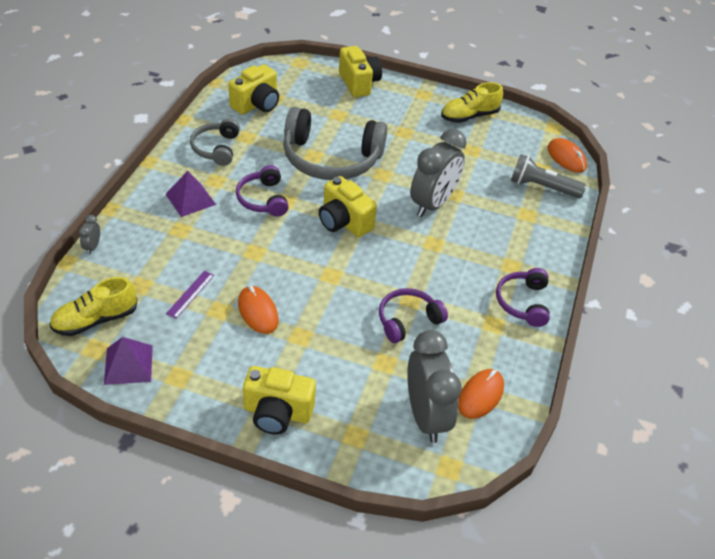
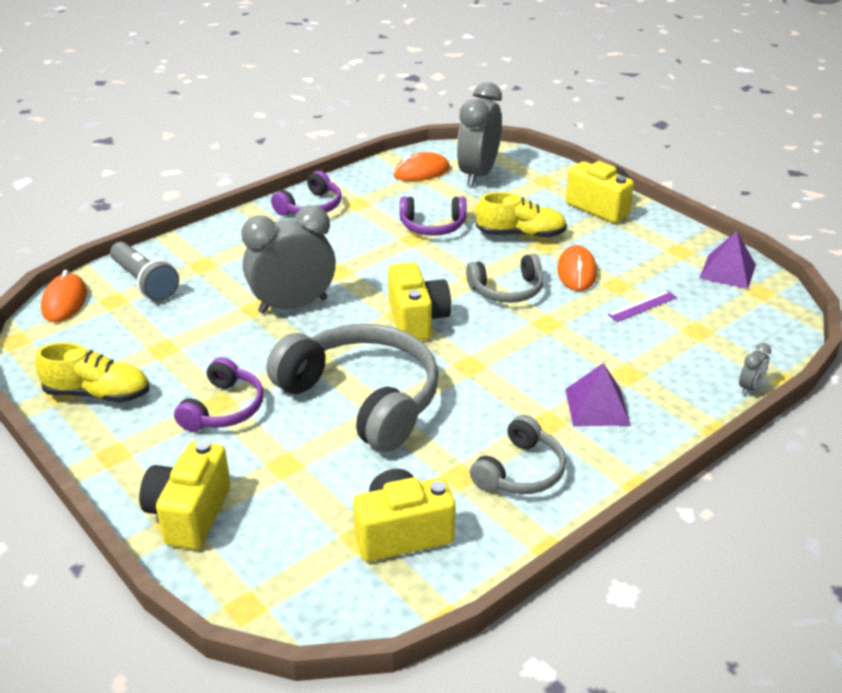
camera: 145 degrees left, 10 degrees down
yellow shoe [50,277,137,336] -> yellow shoe moved to [476,192,567,238]
purple headphones [236,165,289,216] -> purple headphones moved to [174,357,263,432]
none -> grey headphones [466,254,544,303]

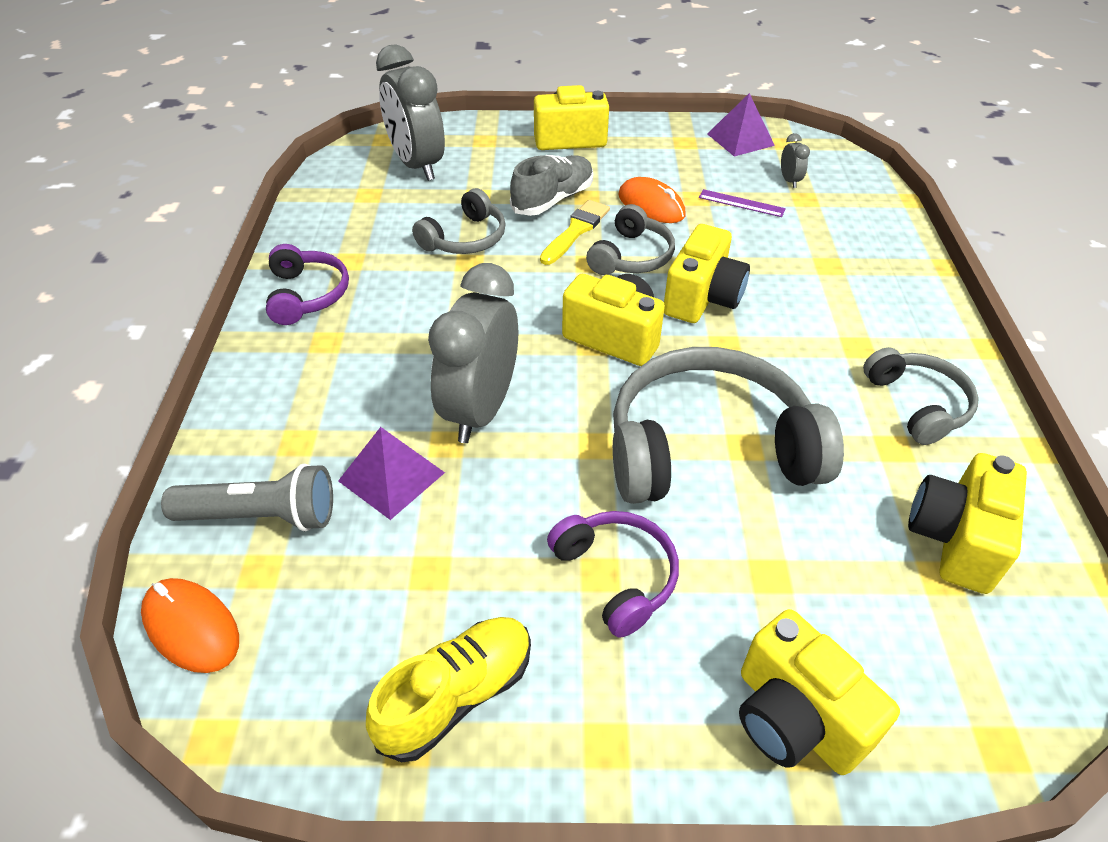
camera: 50 degrees left, 10 degrees up
orange mouse [393,152,450,181] -> none
purple headphones [400,197,466,236] -> grey headphones [412,188,506,254]
yellow shoe [476,192,567,238] -> grey shoe [510,155,593,216]
purple pyramid [565,363,631,426] -> purple pyramid moved to [338,427,445,520]
purple ruler [608,290,677,322] -> purple ruler turned 75 degrees counterclockwise [699,189,786,217]
grey clock [739,343,771,395] -> grey clock moved to [781,133,810,188]
none -> yellow brush [540,200,610,265]
none -> yellow camera [664,224,750,323]

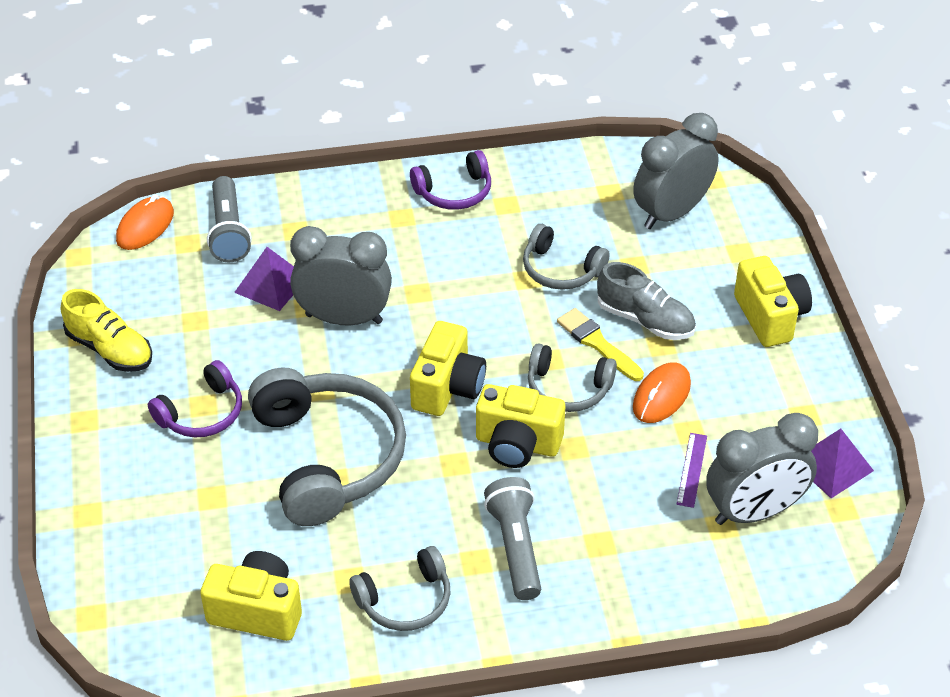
camera: 80 degrees right, 0 degrees up
yellow brush [540,200,610,265] -> yellow brush turned 150 degrees counterclockwise [557,308,644,381]
yellow camera [739,609,900,775] -> none
grey clock [781,133,810,188] -> grey clock [706,413,818,525], size x2.48
none -> grey flashlight [484,477,541,600]

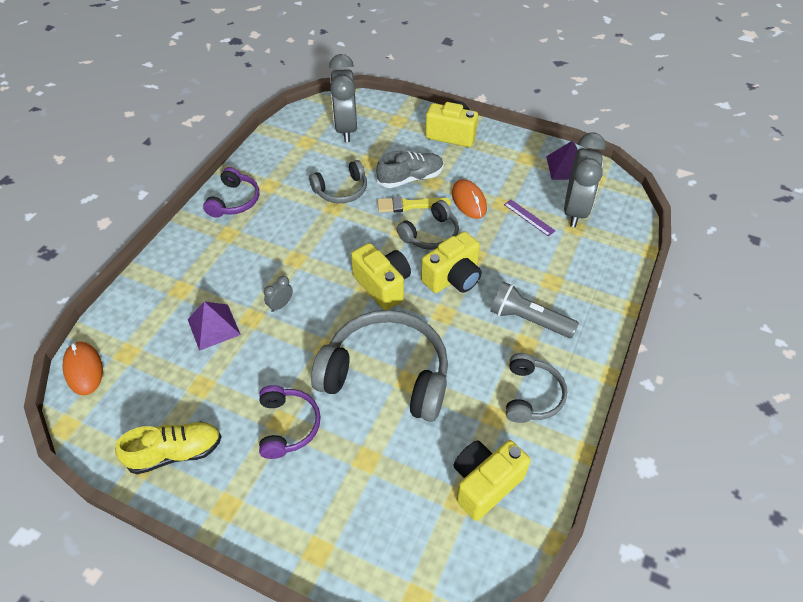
camera: 55 degrees left, 5 degrees up
grey flashlight [207,176,252,262] -> none
grey clock [290,226,392,326] -> grey clock [264,276,293,312], size x0.40

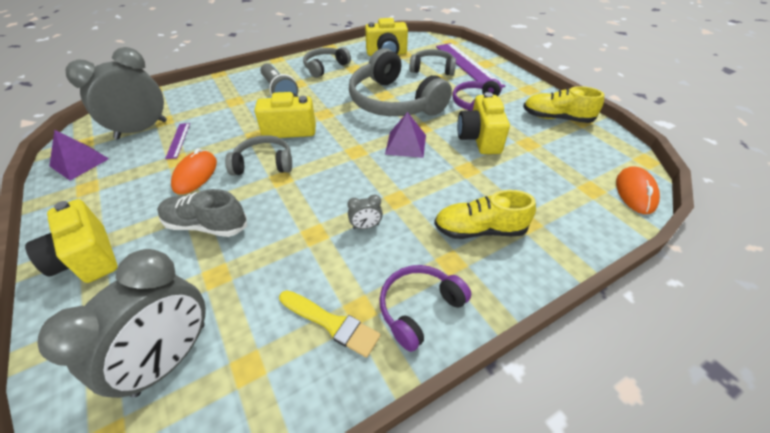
camera: 145 degrees left, 5 degrees down
purple pyramid [188,302,241,351] -> purple pyramid moved to [385,112,426,158]
grey clock [264,276,293,312] -> grey clock moved to [348,194,383,229]
grey headphones [309,160,367,203] -> grey headphones moved to [410,49,456,76]
yellow camera [351,243,411,310] -> yellow camera moved to [457,92,510,154]
yellow brush [377,196,451,213] -> yellow brush moved to [279,290,381,358]
none -> yellow shoe [434,190,536,239]
none -> purple ruler [436,43,505,88]

